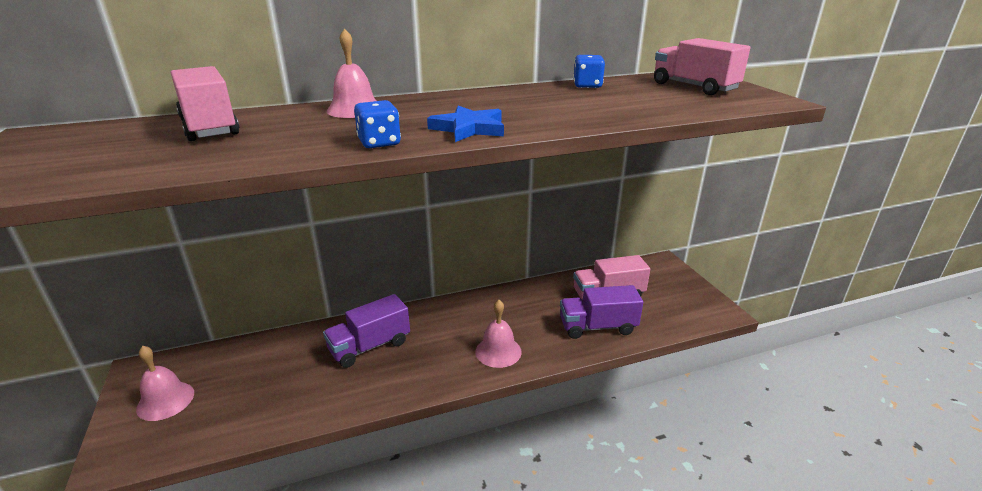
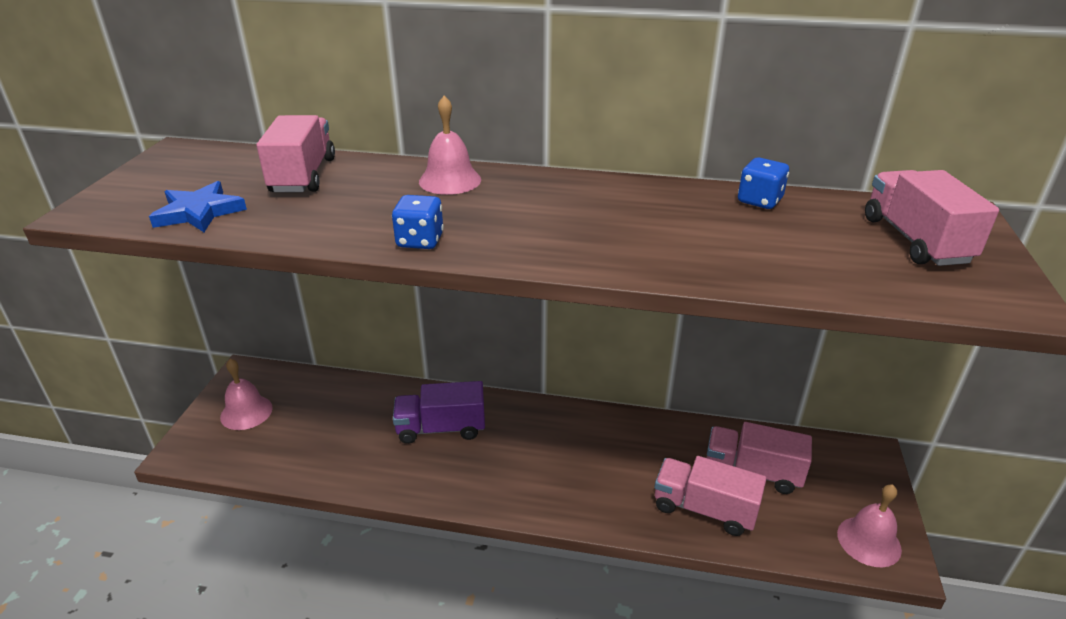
camera: 30 degrees right, 5 degrees up
blue star [427,105,504,142] -> blue star moved to [149,181,247,232]
pink bell [476,300,522,368] -> pink bell moved to [837,484,902,567]
purple truck [560,285,643,339] -> pink truck [654,456,767,536]

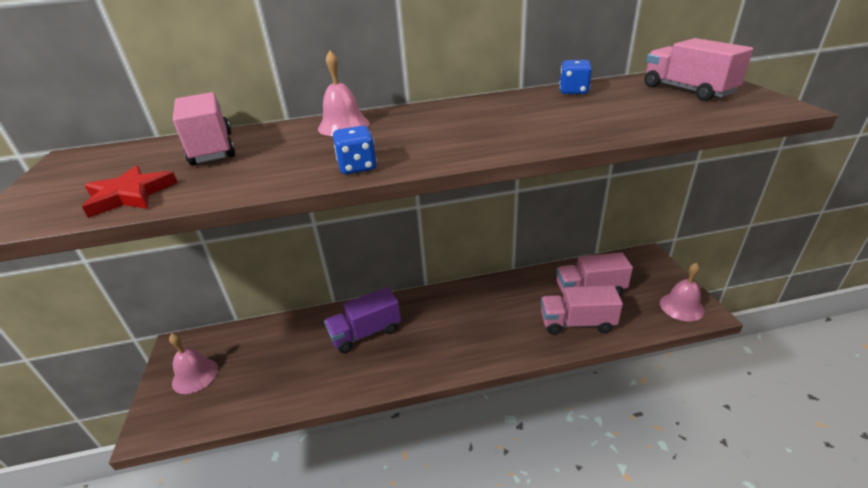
camera: 20 degrees left, 0 degrees up
blue star [149,181,247,232] -> red star [82,165,178,218]

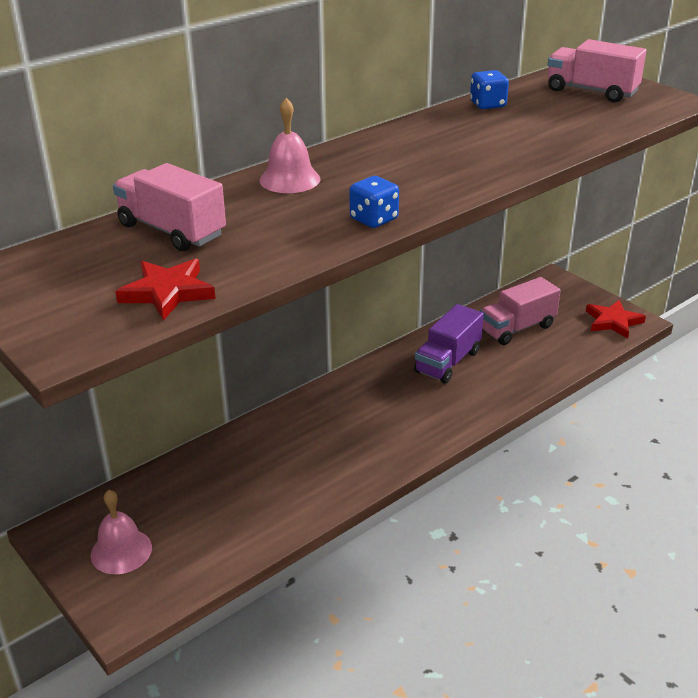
camera: 30 degrees left, 0 degrees up
purple truck [324,287,401,353] -> purple truck moved to [414,304,484,384]
pink truck [541,285,623,335] -> none
pink bell [660,262,705,321] -> red star [586,300,646,339]

